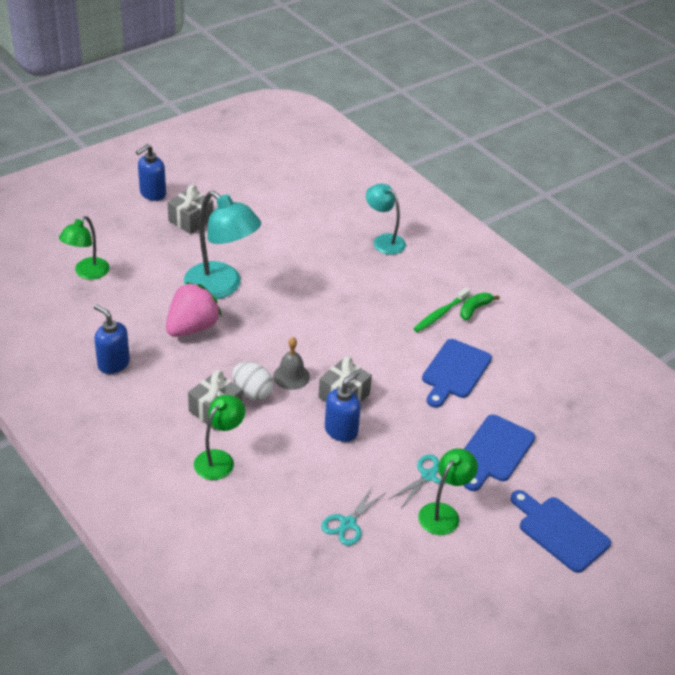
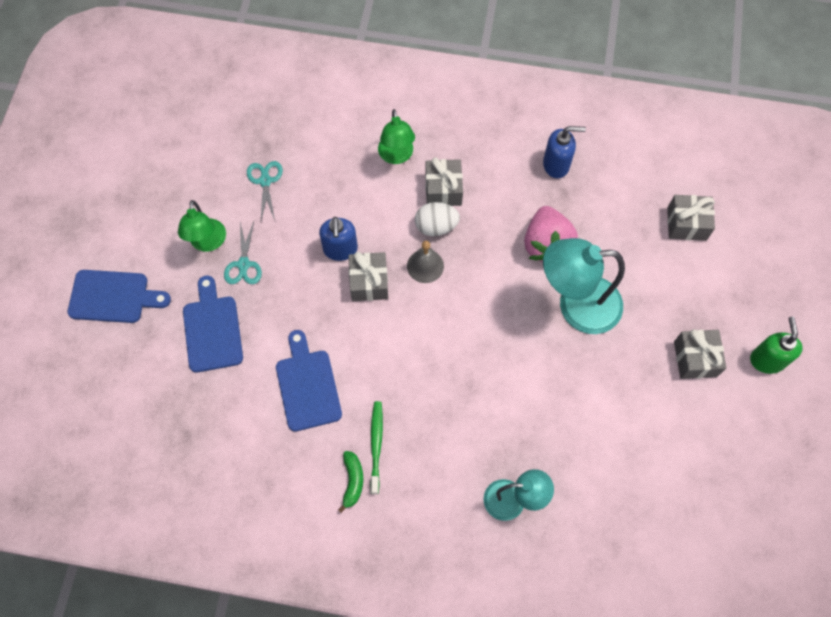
camera: 140 degrees right, 25 degrees up
green lamp [59,216,110,280] -> grey gift [667,195,715,241]
blue soap dispenser [136,144,166,201] -> green soap dispenser [750,316,803,374]

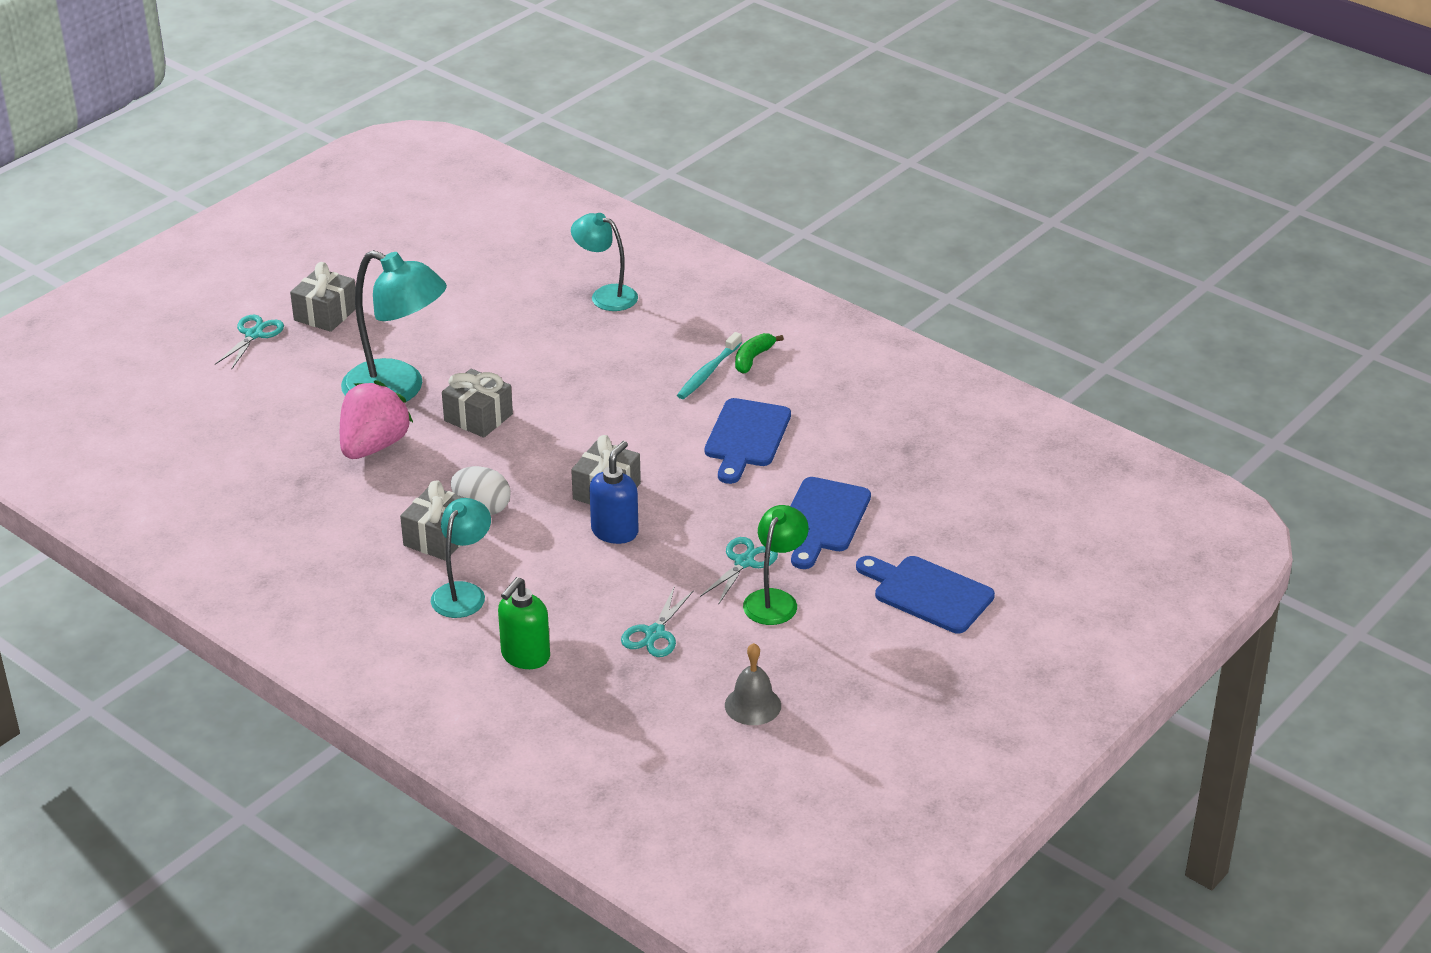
camera: 150 degrees left, 30 degrees down
green toothbrush [370,401,383,494] -> turquoise toothbrush [677,332,742,399]
green lamp [378,109,415,164] -> turquoise lamp [431,498,491,618]
grey bell [407,241,444,283] -> grey bell moved to [725,643,781,725]
blue soap dispenser [543,126,586,178] -> none
grey gift [667,195,715,241] -> grey gift moved to [442,369,513,438]
green soap dispenser [750,316,803,374] -> green soap dispenser moved to [498,577,550,669]
none -> turquoise scissors [215,315,284,370]

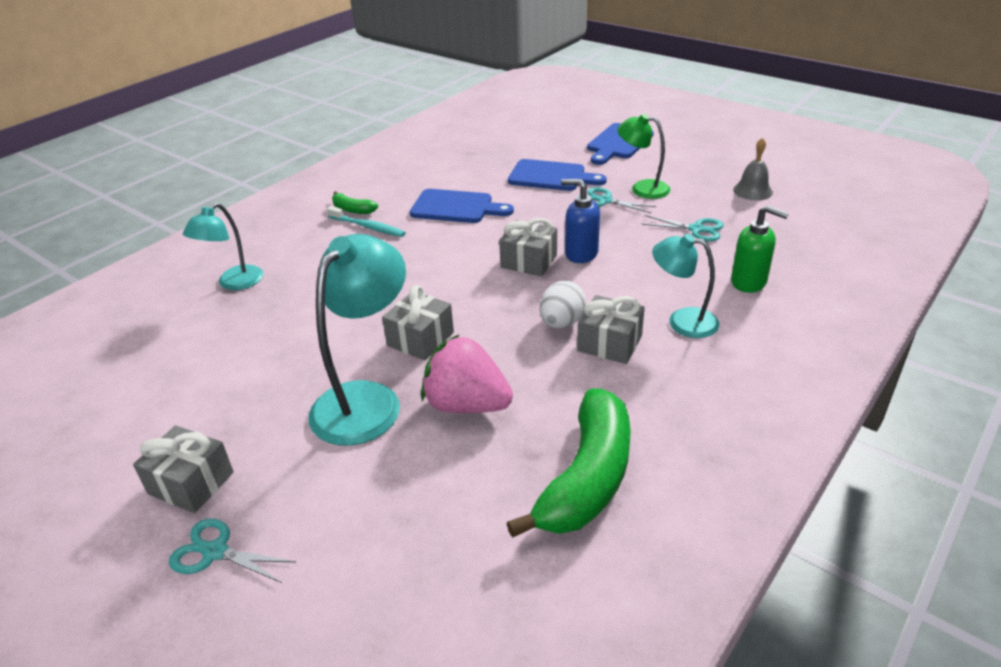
camera: 90 degrees left, 0 degrees up
none -> green banana [507,389,631,538]

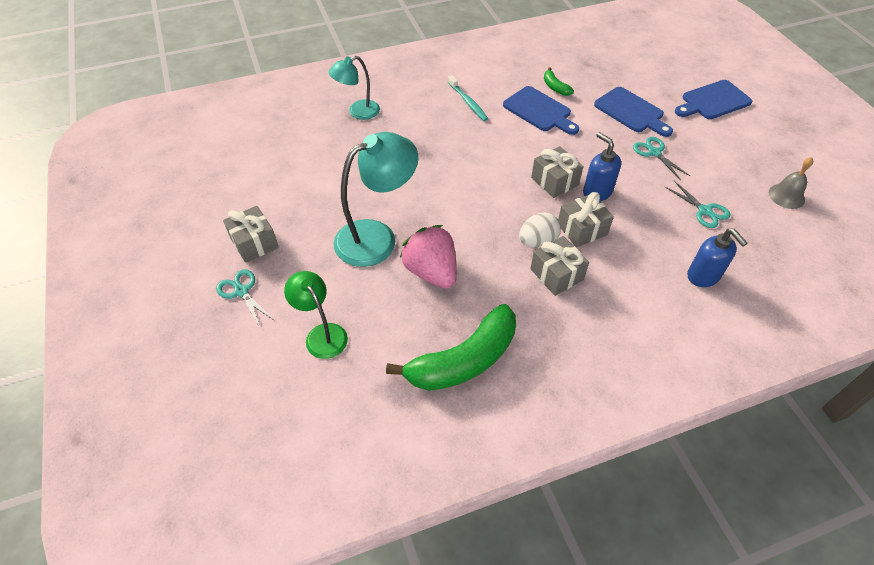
camera: 30 degrees right, 15 degrees up
green banana [332,191,378,214] -> green banana moved to [544,67,574,96]
grey gift [382,285,454,360] -> grey gift moved to [558,192,614,247]
green lamp [617,114,670,199] -> green lamp moved to [284,271,348,359]
turquoise lamp [652,234,719,338] -> none
green soap dispenser [731,205,789,293] -> blue soap dispenser [687,228,747,287]

